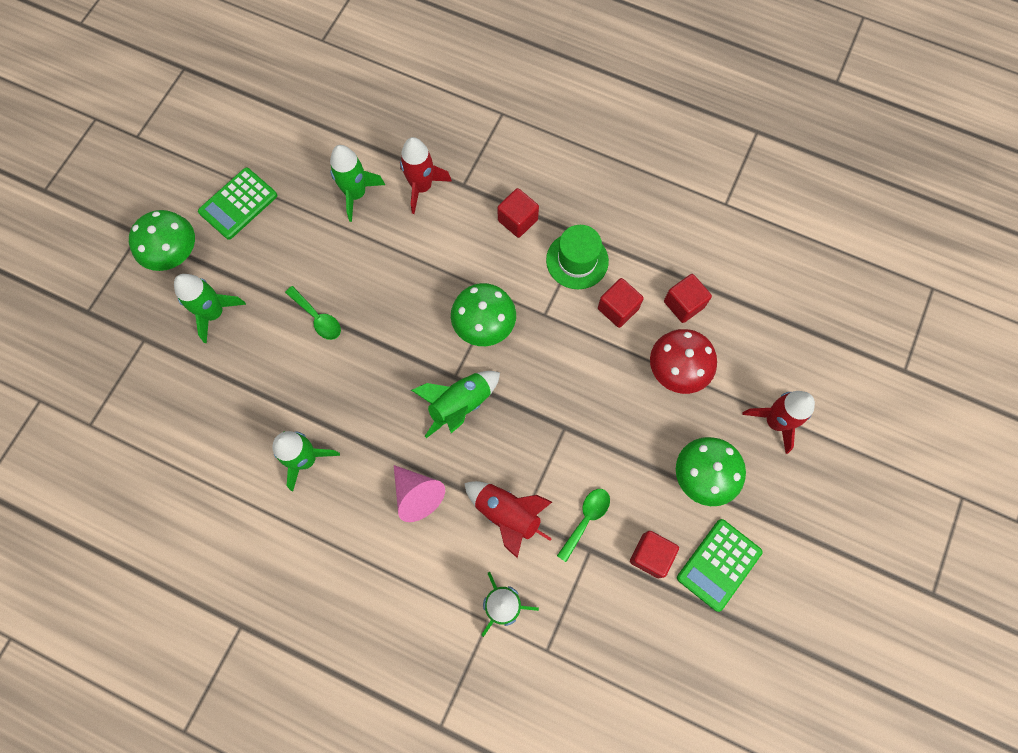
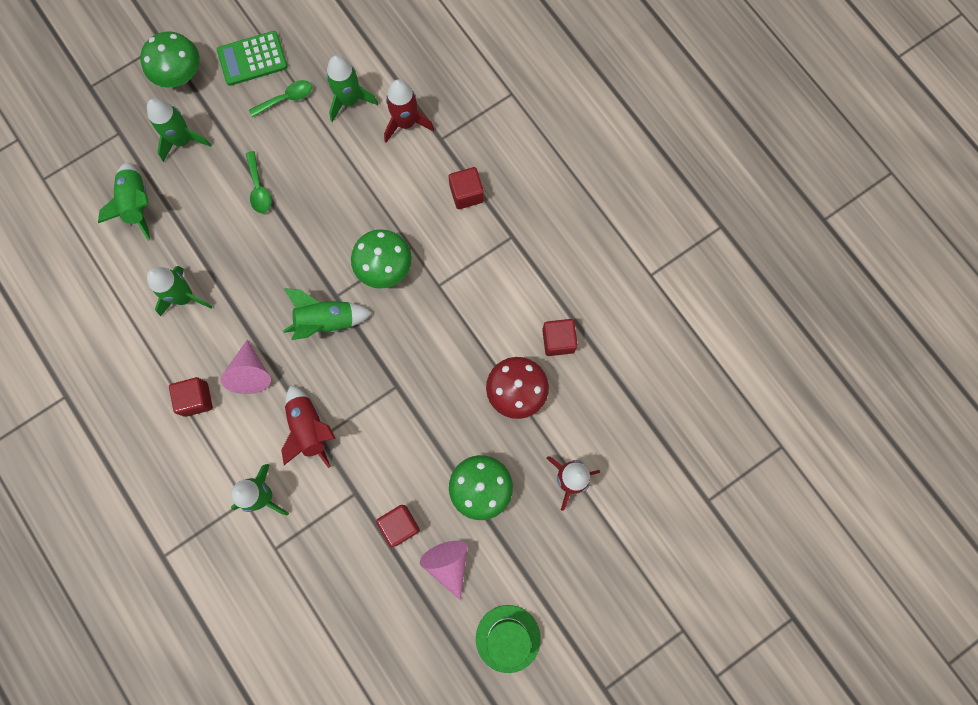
camera: 30 degrees right, 5 degrees up
green hat [546,225,609,289] -> green hat moved to [476,605,541,673]
green spoon [557,489,610,562] -> green spoon moved to [249,80,312,117]
red cube [598,278,644,328] -> red cube moved to [169,377,213,417]
green calculator [677,519,763,612] -> pink cone [420,541,468,600]
none -> green rocket [98,162,150,241]

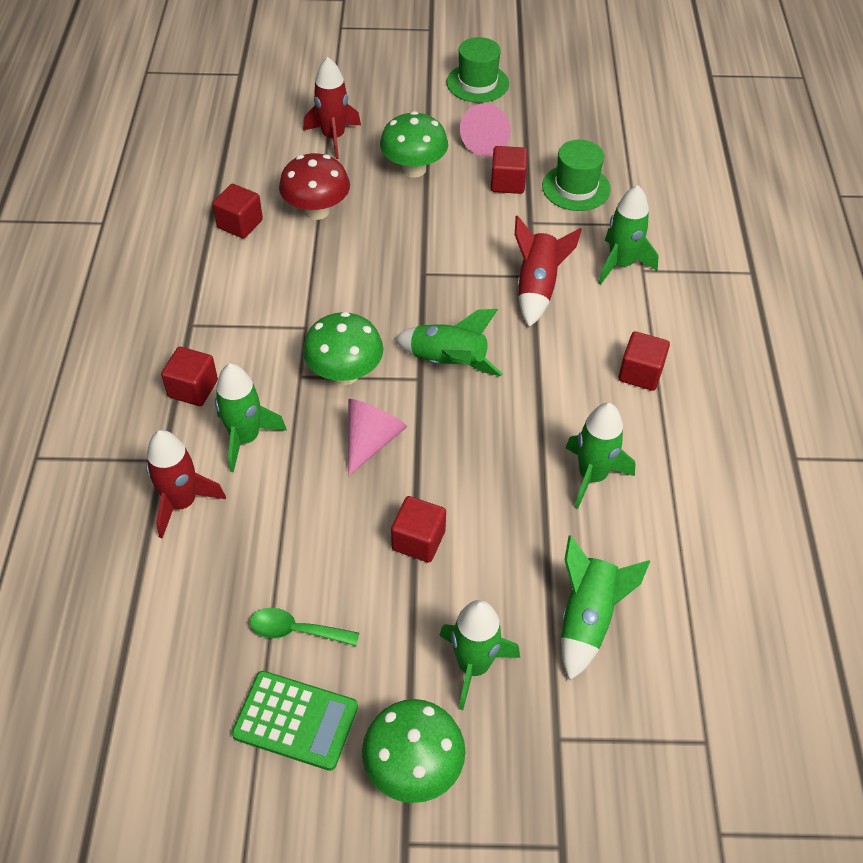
camera: 145 degrees left, 25 degrees down
pink cone [220,340,271,394] -> pink cone moved to [348,399,407,476]
green spoon [246,151,271,213] -> red cube [391,496,446,562]
green rocket [326,55,378,122] -> green rocket moved to [215,363,287,472]
none -> green hat [542,140,611,211]

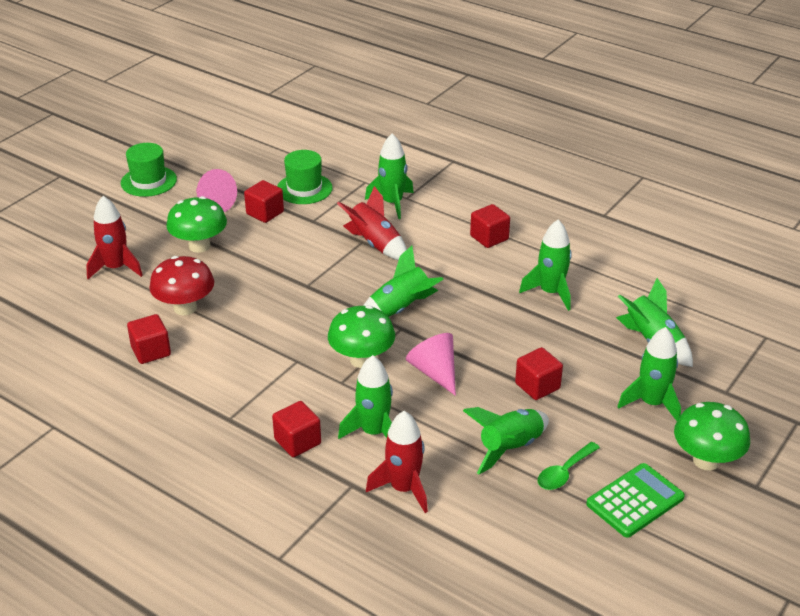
camera: 55 degrees left, 15 degrees down
none -> green rocket [463,407,549,474]

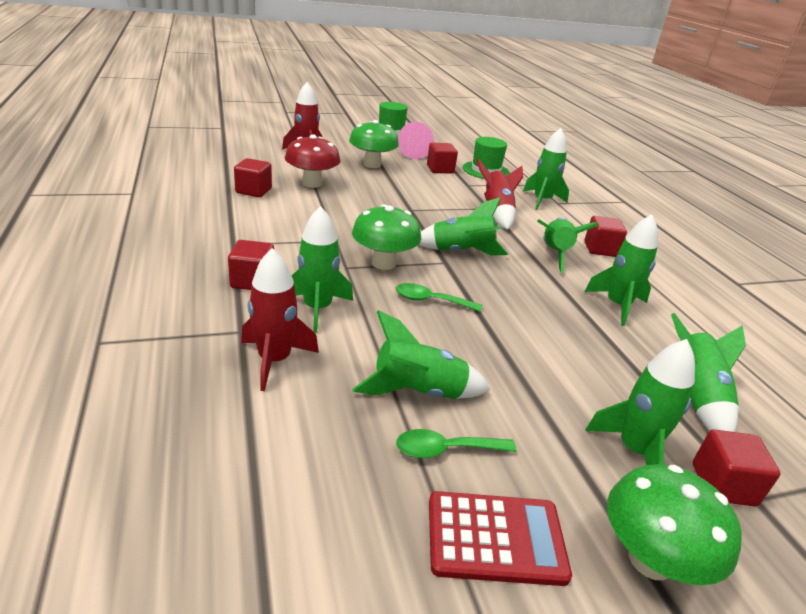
camera: 35 degrees right, 5 degrees down
pink cone [406,333,456,396] -> green spoon [396,283,482,312]
red cube [515,347,563,400] -> red cube moved to [693,429,781,507]
green calculator [586,463,685,538] -> red calculator [429,491,572,586]
none -> green rocket [537,218,599,273]

